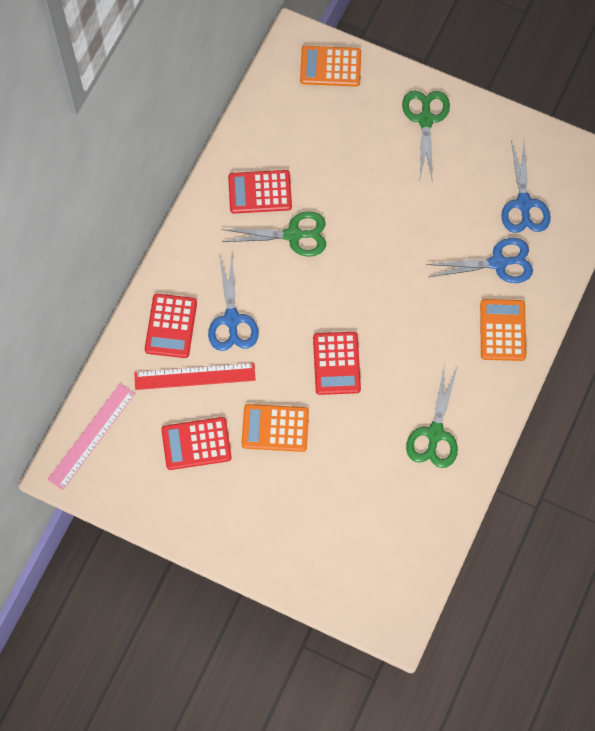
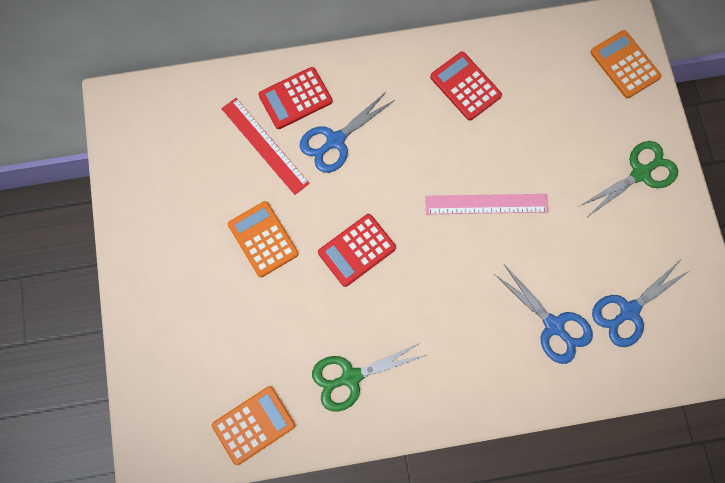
camera: 55 degrees right, 5 degrees up
pink ruler [47,384,135,490] -> pink ruler moved to [425,194,549,214]
red calculator [161,417,232,470] -> none
green scissors [222,211,326,257] -> none
orange calculator [480,299,526,361] -> orange calculator moved to [212,386,295,465]

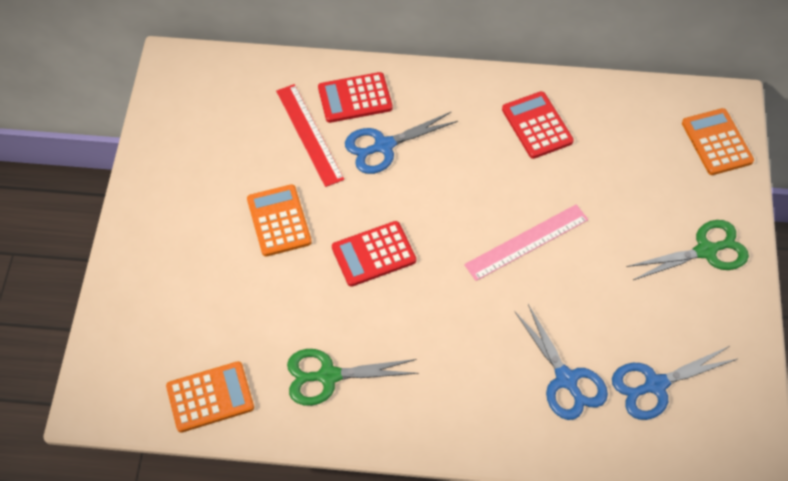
camera: 15 degrees right, 15 degrees down
pink ruler [425,194,549,214] -> pink ruler turned 45 degrees counterclockwise [464,204,588,281]

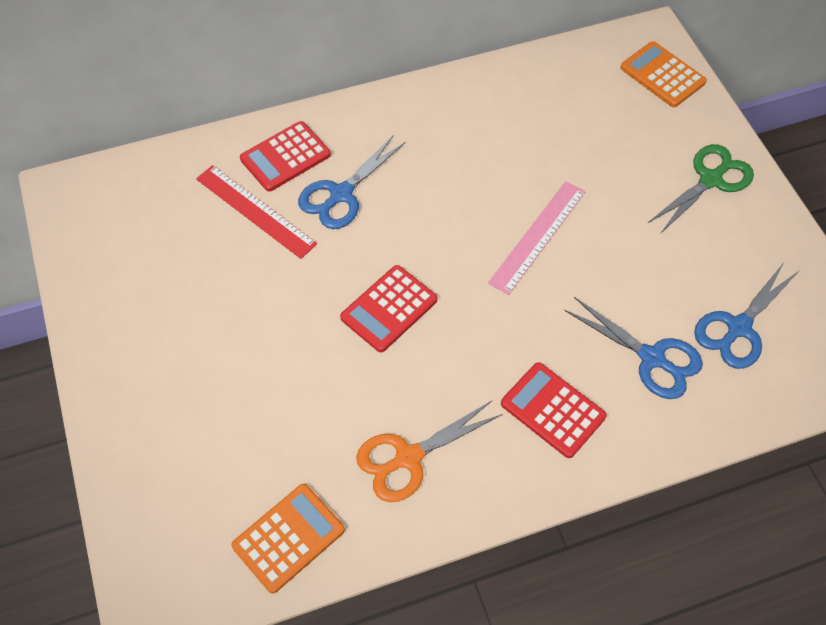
camera: 25 degrees left, 0 degrees up
orange calculator [247,184,312,257] -> none
green scissors [287,349,418,406] -> orange scissors [356,401,503,502]
red calculator [502,91,574,159] -> red calculator moved to [501,362,607,458]

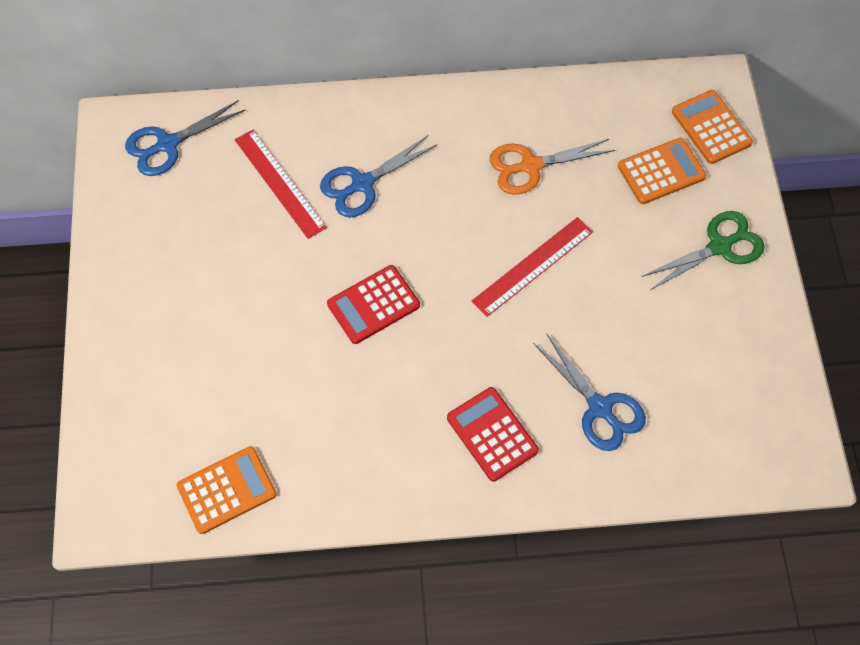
camera: 15 degrees right, 5 degrees up
red calculator [240,121,331,192] -> none
orange scissors [356,401,503,502] -> orange scissors moved to [489,139,615,195]
pink ruler [488,181,586,295] -> red ruler [472,217,593,317]
blue scissors [694,261,800,369] -> blue scissors moved to [125,100,246,176]
none -> orange calculator [618,138,706,204]

